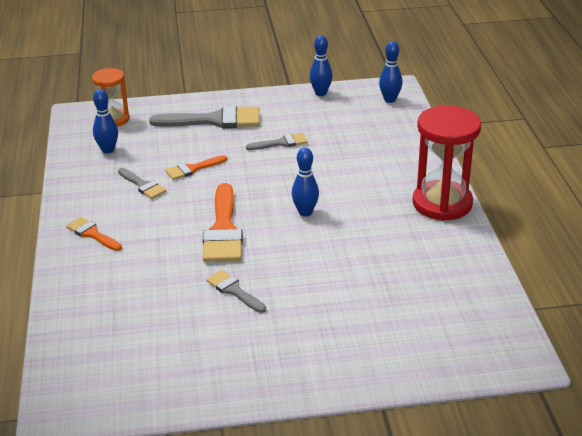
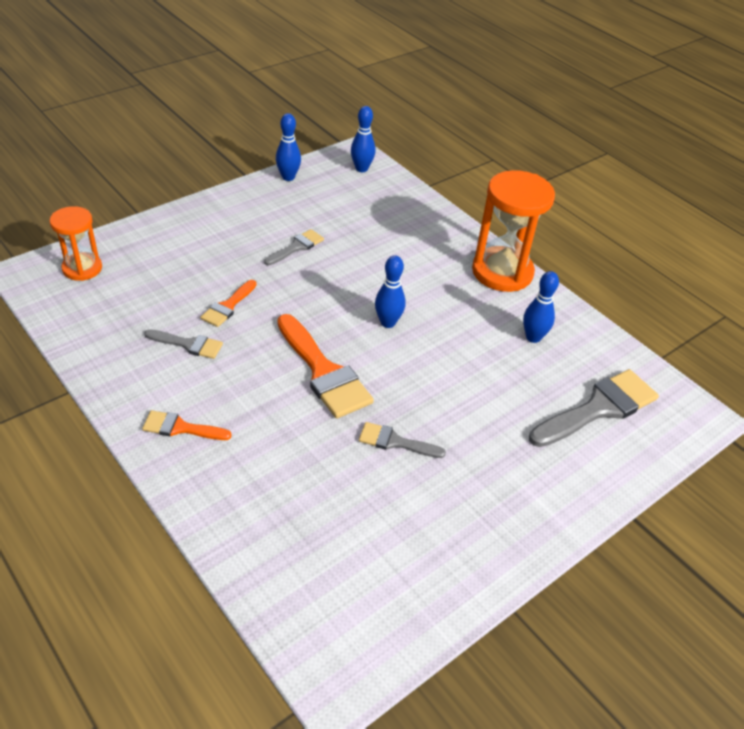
camera: 35 degrees left, 10 degrees up
blue bowling pin [93,89,118,154] -> blue bowling pin moved to [523,271,559,343]
grey brush [149,106,260,128] -> grey brush moved to [529,369,659,447]
red hourglass [412,105,481,221] -> orange hourglass [472,170,555,292]

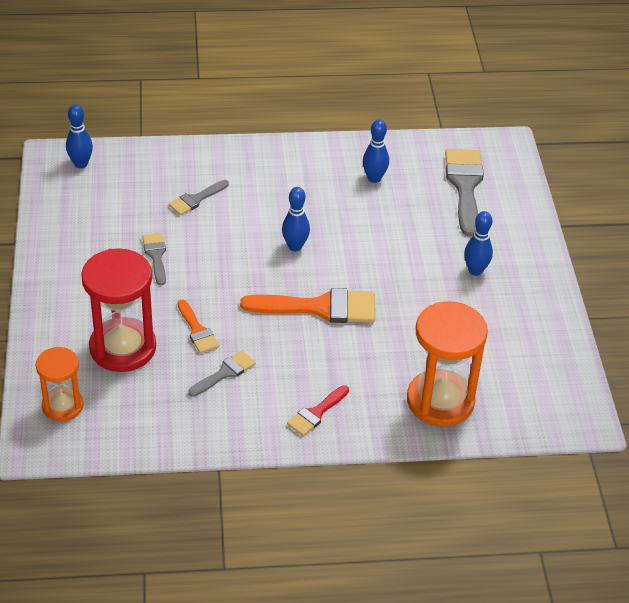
camera: 55 degrees left, 0 degrees up
orange brush [142,410,232,440] -> red brush [287,385,349,436]
blue bowling pin [276,113,301,181] -> blue bowling pin moved to [464,211,493,276]
grey brush [359,422,446,458] -> grey brush moved to [169,180,229,215]
orange hourglass [472,170,555,292] -> orange hourglass moved to [407,301,488,427]
none -> red hourglass [81,248,156,372]

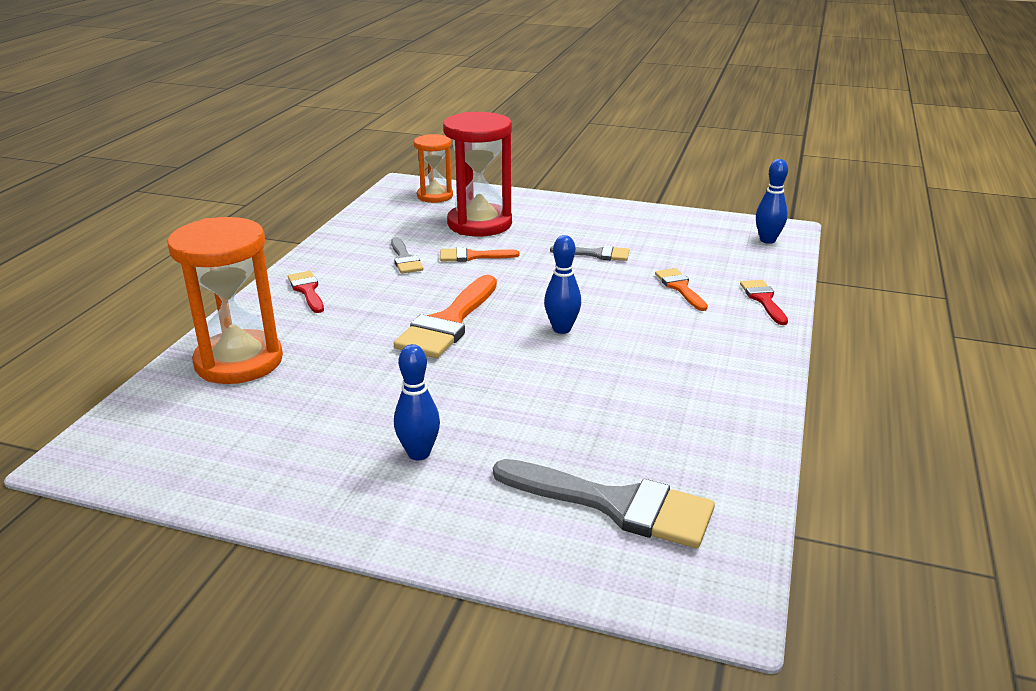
camera: 115 degrees right, 15 degrees down
grey brush [169,180,229,215] -> orange brush [655,268,708,311]
blue bowling pin [363,119,389,183] -> none
none -> red brush [740,280,788,325]

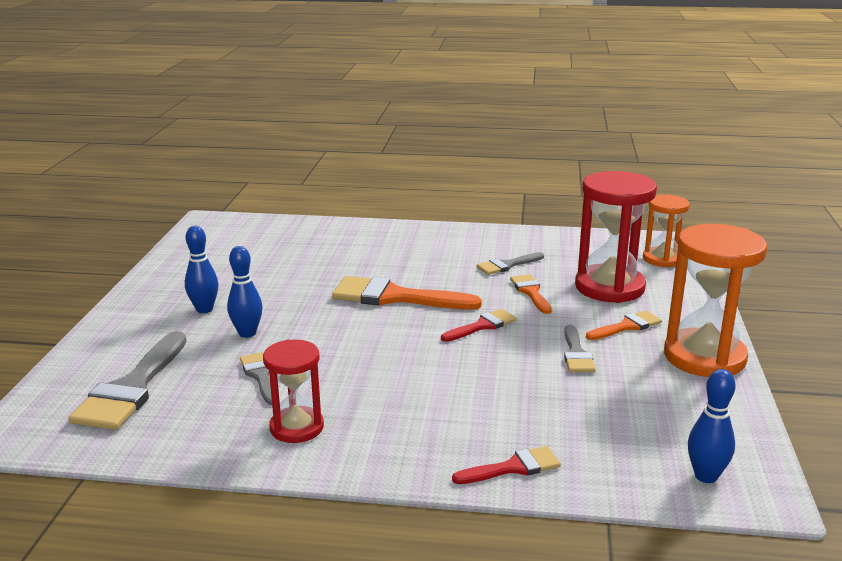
camera: 80 degrees right, 5 degrees down
orange hourglass [167,217,283,384] -> orange hourglass moved to [664,224,767,377]
red brush [288,271,324,313] -> red brush moved to [441,309,517,342]
blue bowling pin [544,235,581,334] -> blue bowling pin moved to [227,246,263,338]
orange brush [655,268,708,311] -> orange brush moved to [586,310,662,340]
none -> grey brush [240,352,272,405]
none -> red hourglass [263,339,324,443]

